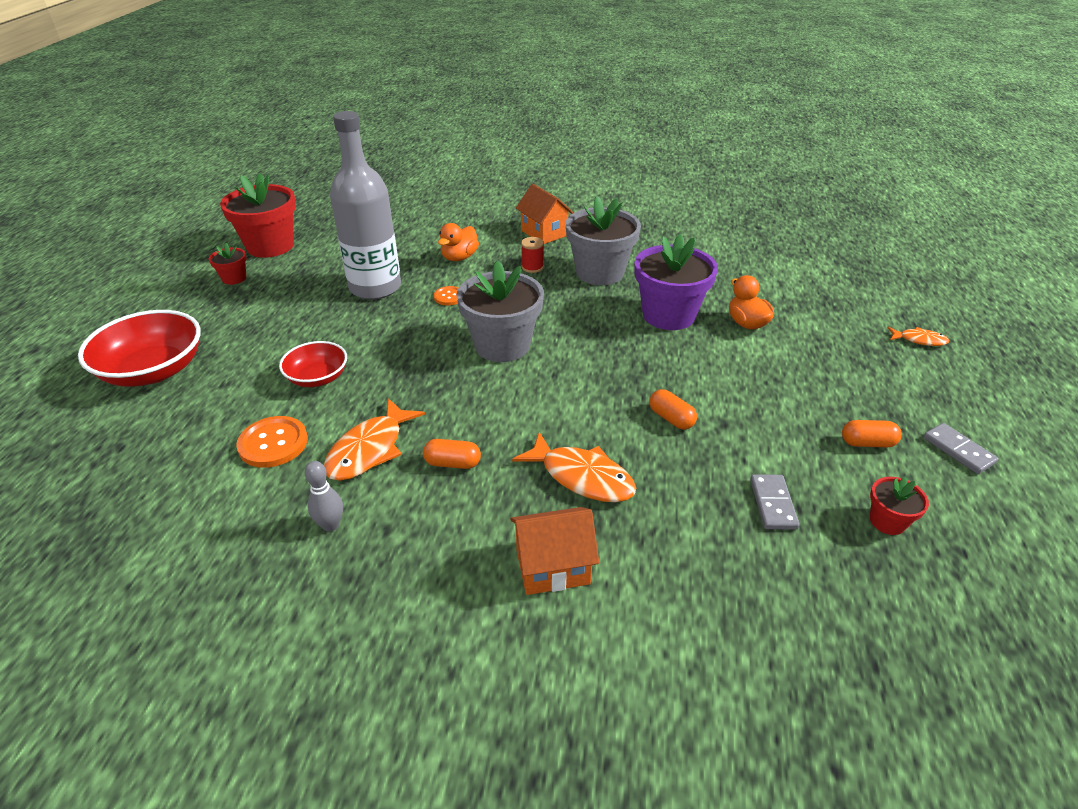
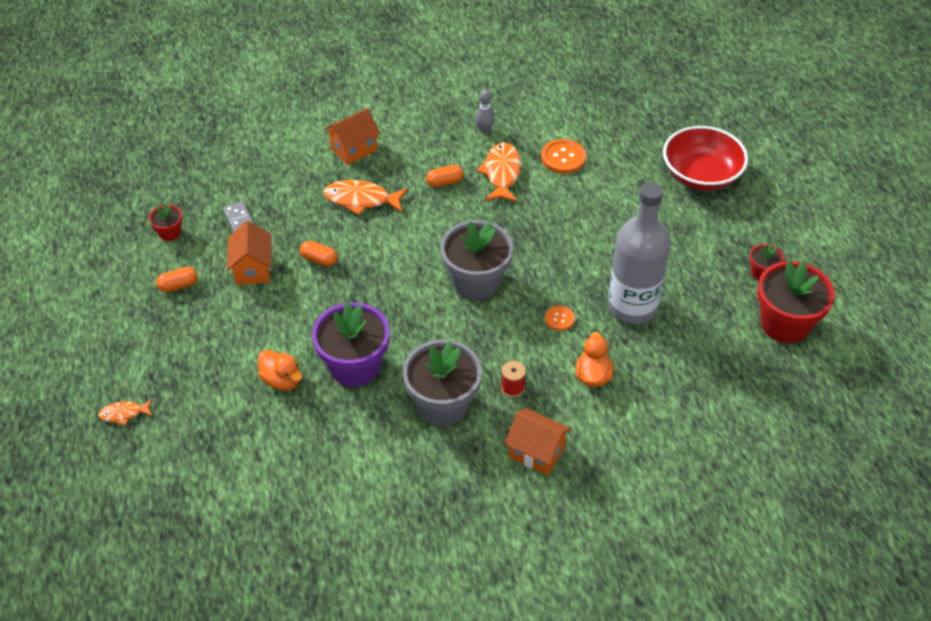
camera: 155 degrees right, 10 degrees up
red bowl [279,341,347,387] -> none
grey domino [923,423,999,474] -> none
none -> orange house [227,221,272,285]

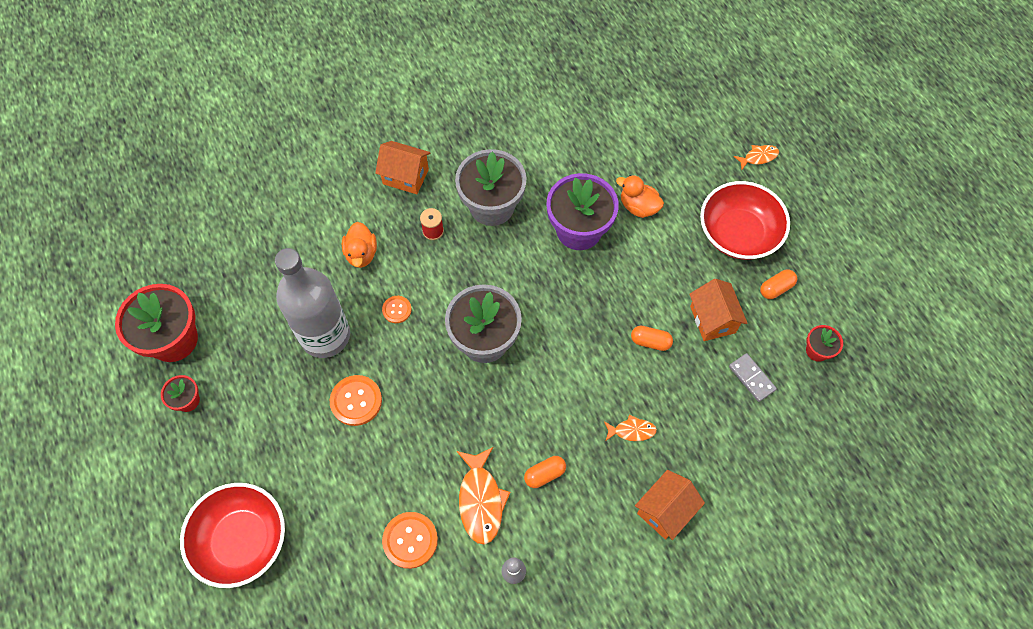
camera: 170 degrees right, 15 degrees up
orange fish [324,180,408,215] -> orange fish [604,415,657,441], size x0.56
none -> orange button [330,375,382,426]
none -> red bowl [700,181,790,260]

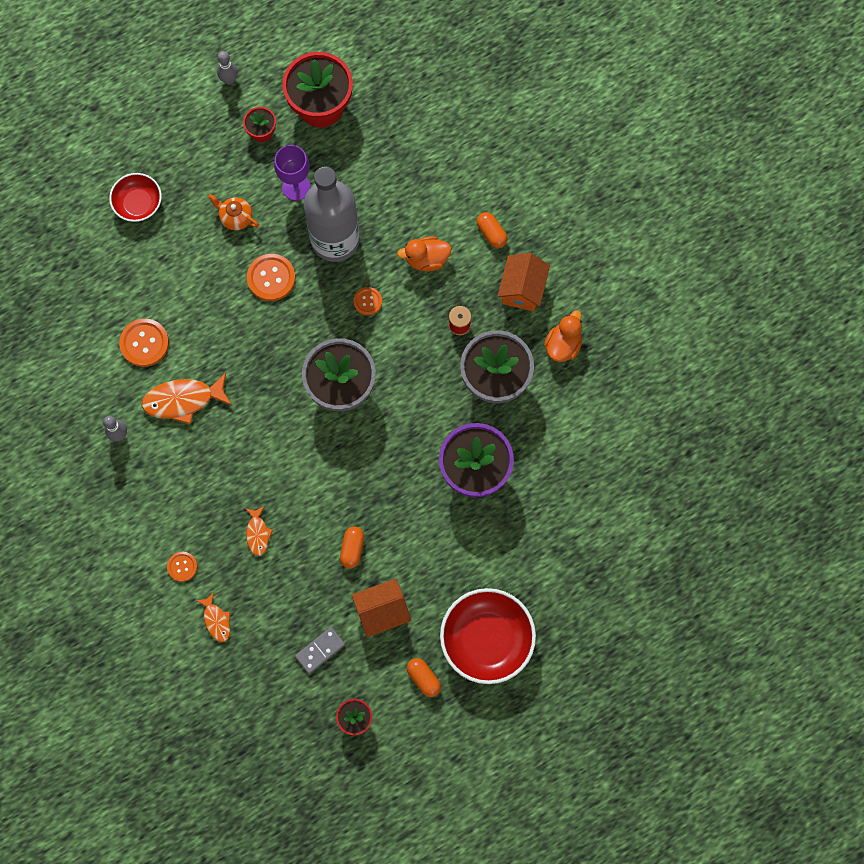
camera: 85 degrees right, 10 degrees up
red bowl [180,483,285,588] -> red bowl [109,173,162,222], size x0.59
orange capsule [524,456,566,488] -> orange capsule moved to [477,212,508,248]
orange duck [616,175,664,218] -> orange duck moved to [544,310,582,362]
orange house [635,470,705,540] -> orange button [167,552,197,582]
orange fish [734,145,779,170] -> orange fish moved to [196,592,230,642]
none -> orange teapot [208,194,259,230]
none -> grey bowling pin [217,51,238,85]
none -> purple goblet [274,145,310,201]

